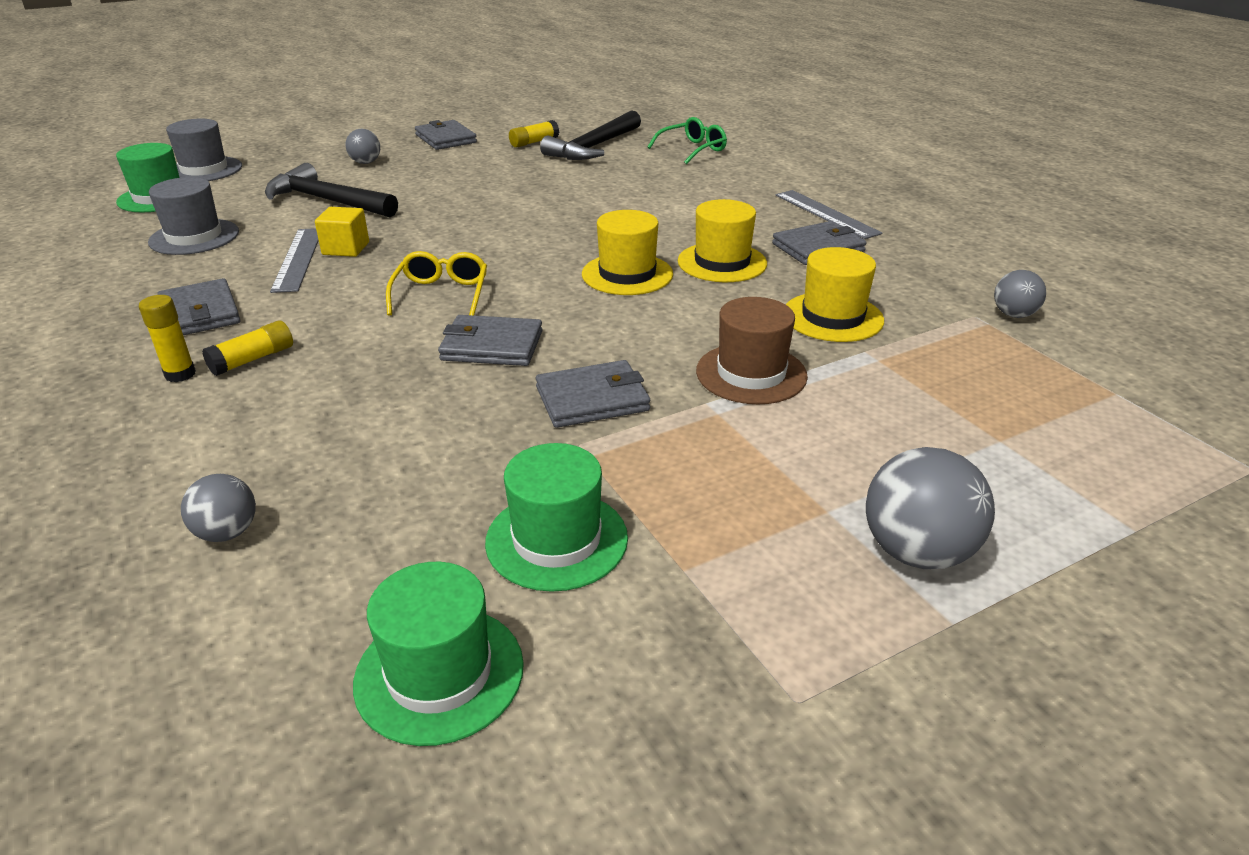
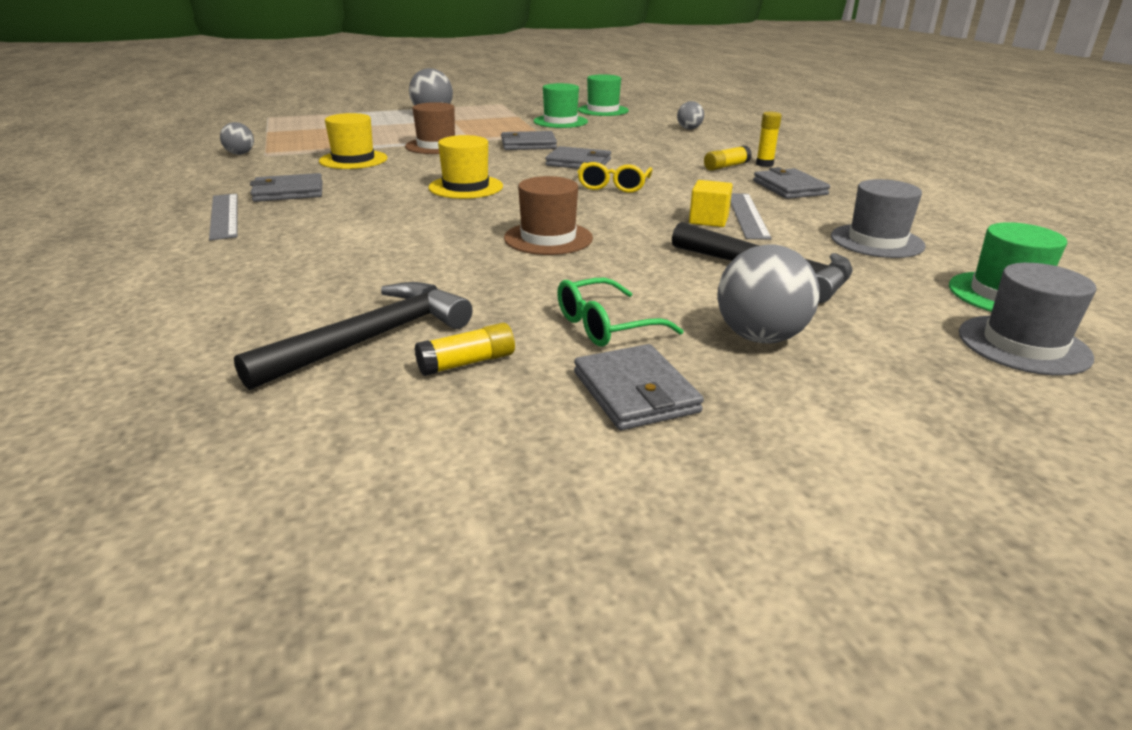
camera: 170 degrees left, 5 degrees down
grey ball [346,129,380,164] -> grey ball [717,244,819,343], size x1.71
green glasses [647,117,727,164] -> green glasses moved to [557,278,684,347]
yellow hat [678,199,767,282] -> none
none -> brown hat [504,176,593,255]

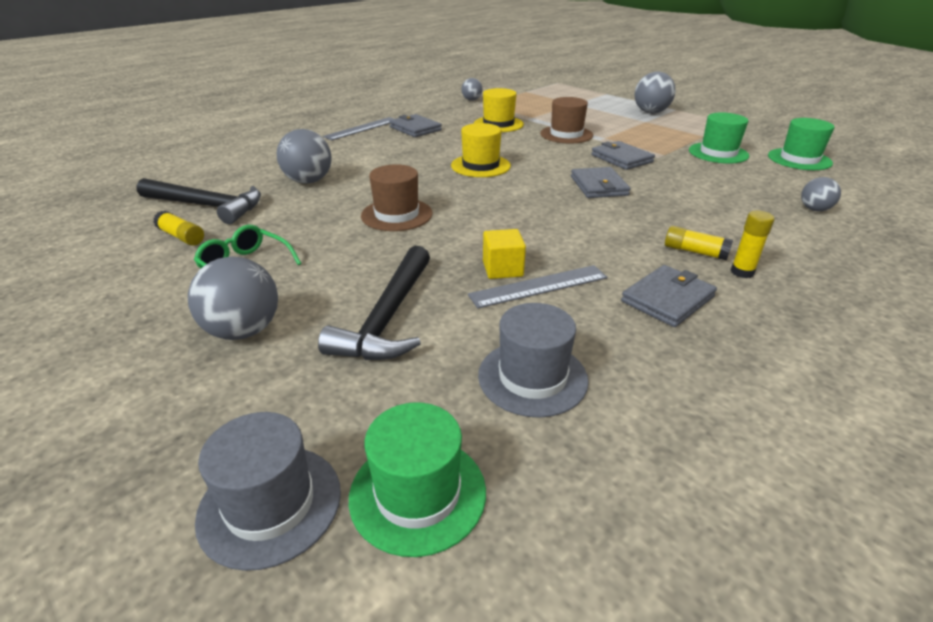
camera: 65 degrees right, 5 degrees up
grey wallet [574,344,704,430] -> none
yellow glasses [577,162,652,193] -> none
none -> grey ball [277,129,331,184]

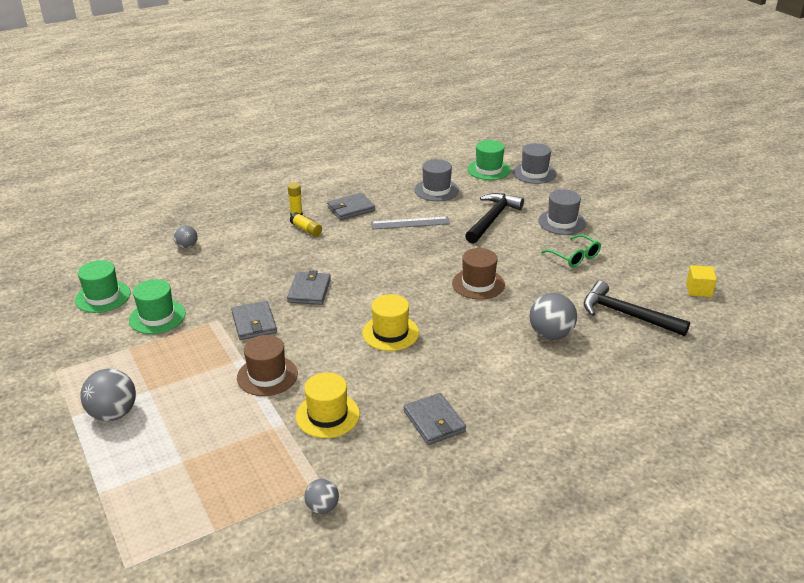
camera: 165 degrees left, 0 degrees up
yellow glue stick [153,211,204,246] -> none
grey ball [188,256,278,340] -> grey hat [538,189,586,235]
grey ruler [323,117,394,140] -> none
yellow cube [483,229,526,279] -> yellow cube moved to [686,265,717,297]

